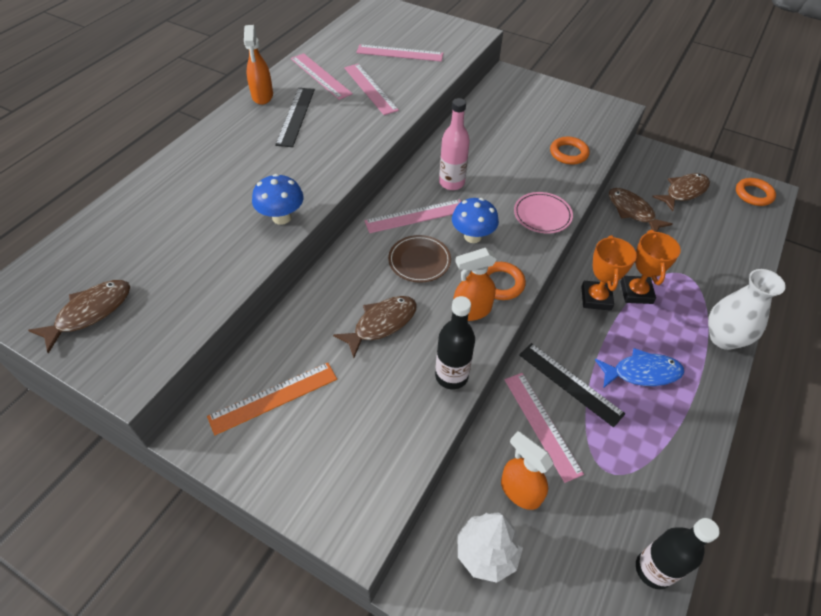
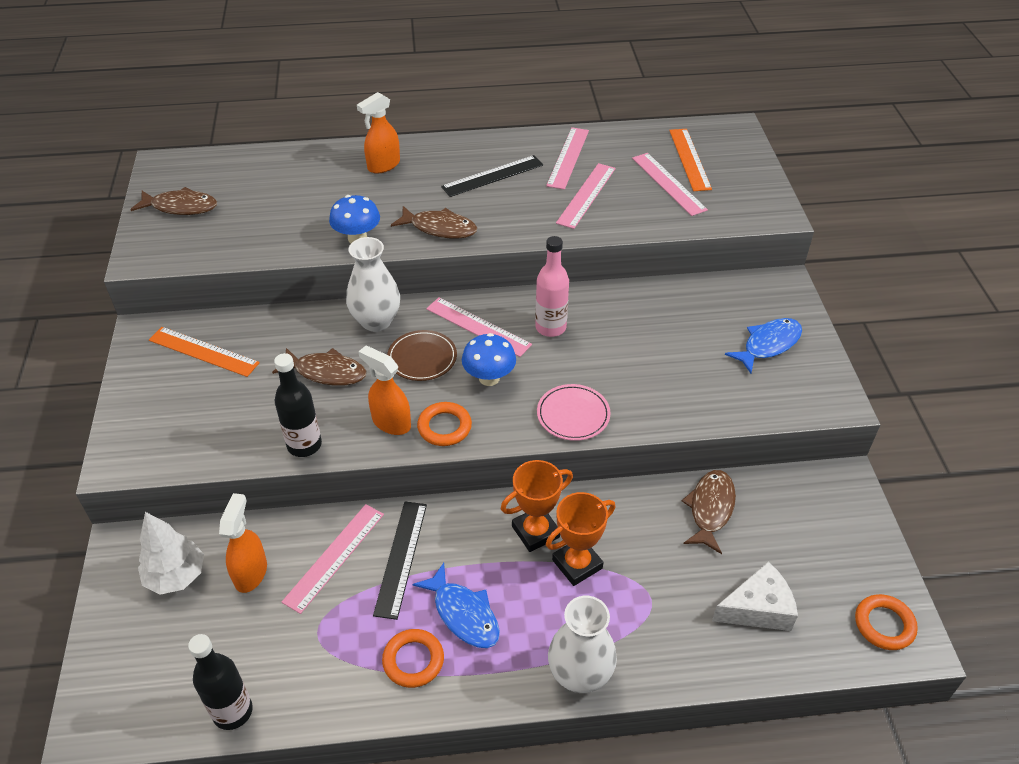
camera: 55 degrees right, 5 degrees down
orange spray bottle [244,25,273,105] -> orange spray bottle moved to [357,92,400,174]
orange ring [550,137,590,165] -> orange ring moved to [382,629,444,688]
brown fish [652,173,710,211] -> brown fish moved to [391,206,477,239]
none -> white vase [346,237,400,332]
none -> orange ruler [669,129,712,191]
none -> white cheese [712,561,798,631]
none -> blue fish [725,318,802,374]

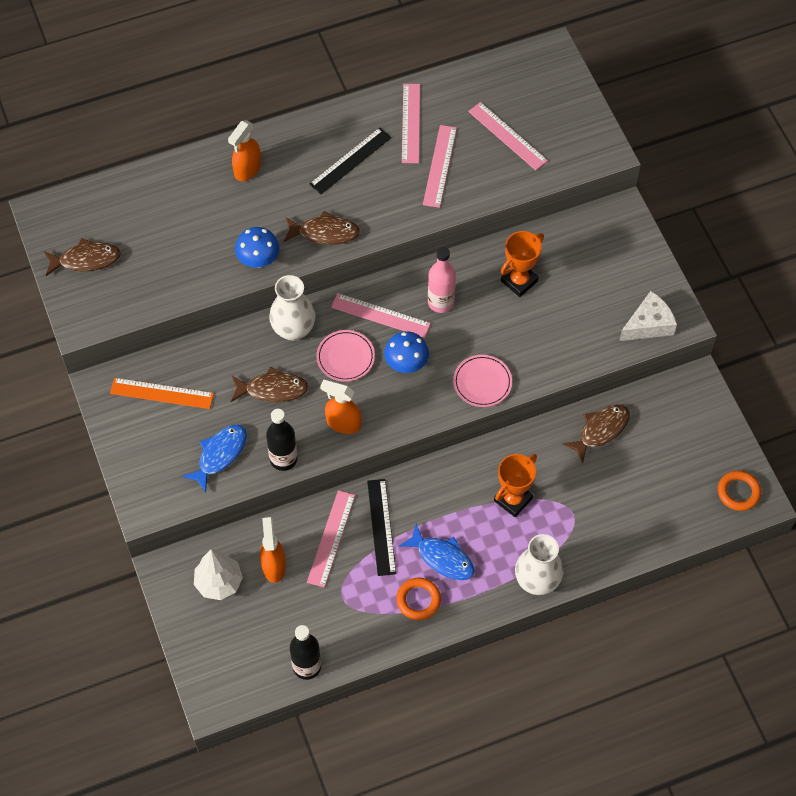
camera: 15 degrees left, 15 degrees up
brown plate [387,330,457,381] -> pink plate [316,330,375,382]
orange ring [417,402,472,446] -> none
orange trophy [501,460,573,552] -> orange trophy moved to [501,231,544,297]
orange ruler [669,129,712,191] -> none
brown fish [682,470,736,554] -> brown fish turned 45 degrees clockwise [562,404,630,463]
white cheese [712,561,798,631] -> white cheese moved to [619,291,677,341]
blue fish [725,318,802,374] -> blue fish moved to [182,424,247,493]

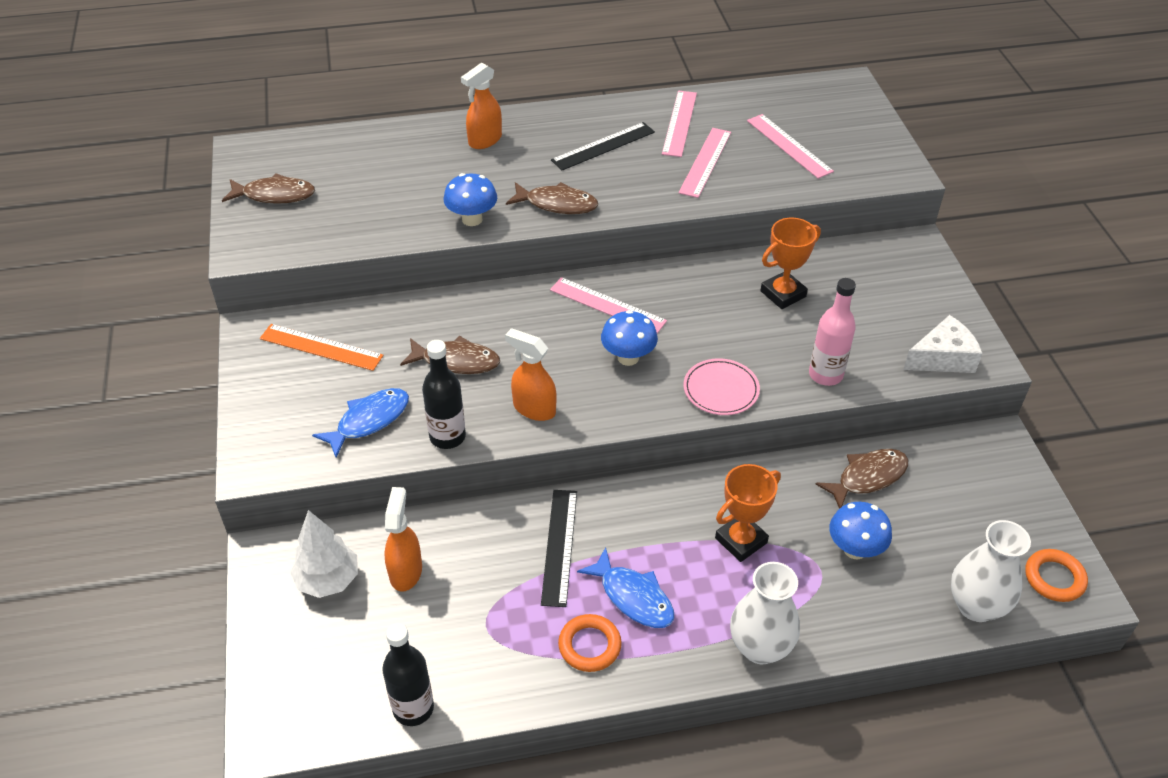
camera: 10 degrees right, 15 degrees down
white vase [269,275,316,341] -> white vase moved to [951,520,1031,622]
pink ruler [307,490,355,588] -> none
pink plate [316,330,375,382] -> none
pink bottle [428,247,456,313] -> pink bottle moved to [809,278,856,386]
none -> blue mushroom [829,502,892,559]

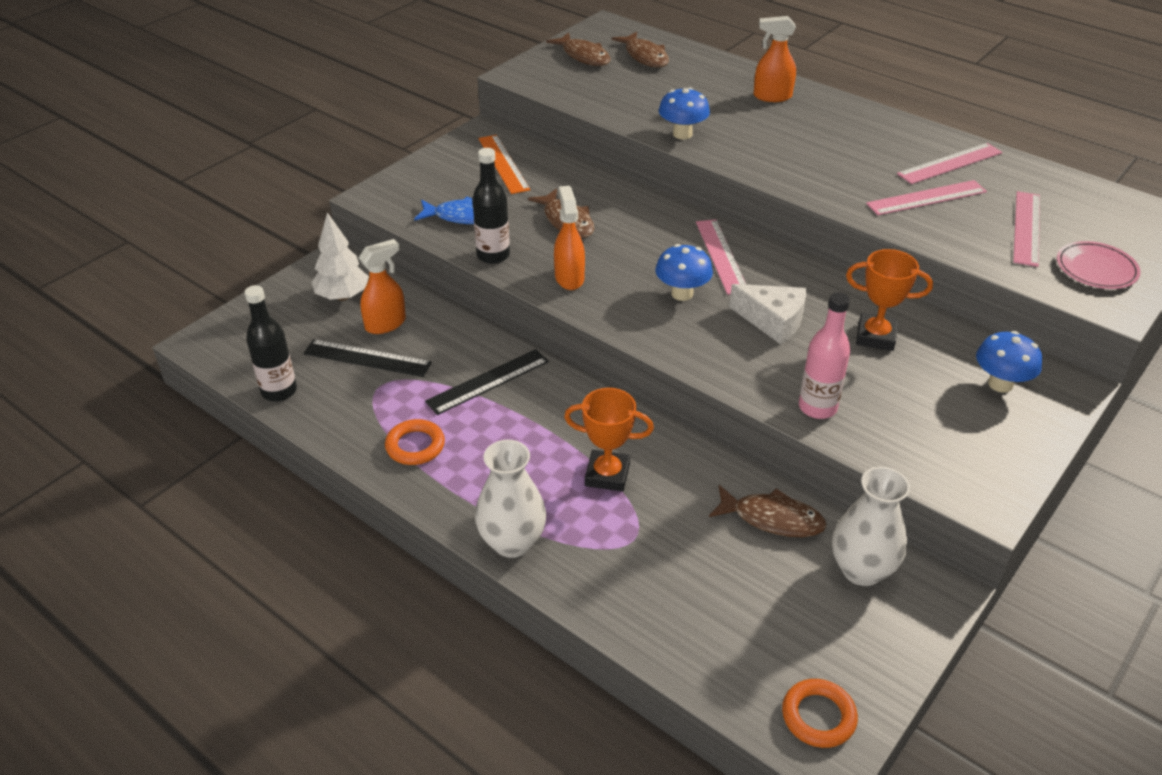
camera: 50 degrees right, 5 degrees down
brown fish [506,182,598,214] -> brown fish moved to [612,32,669,68]
black ruler [551,122,655,171] -> black ruler moved to [303,339,432,377]
blue fish [577,547,674,628] -> none
pink plate [684,358,760,415] -> pink plate moved to [1057,241,1141,289]
blue mushroom [829,502,892,559] -> blue mushroom moved to [976,331,1042,393]
white cheese [903,315,983,373] -> white cheese moved to [729,284,806,345]
white vase [951,520,1031,622] -> white vase moved to [832,467,910,586]

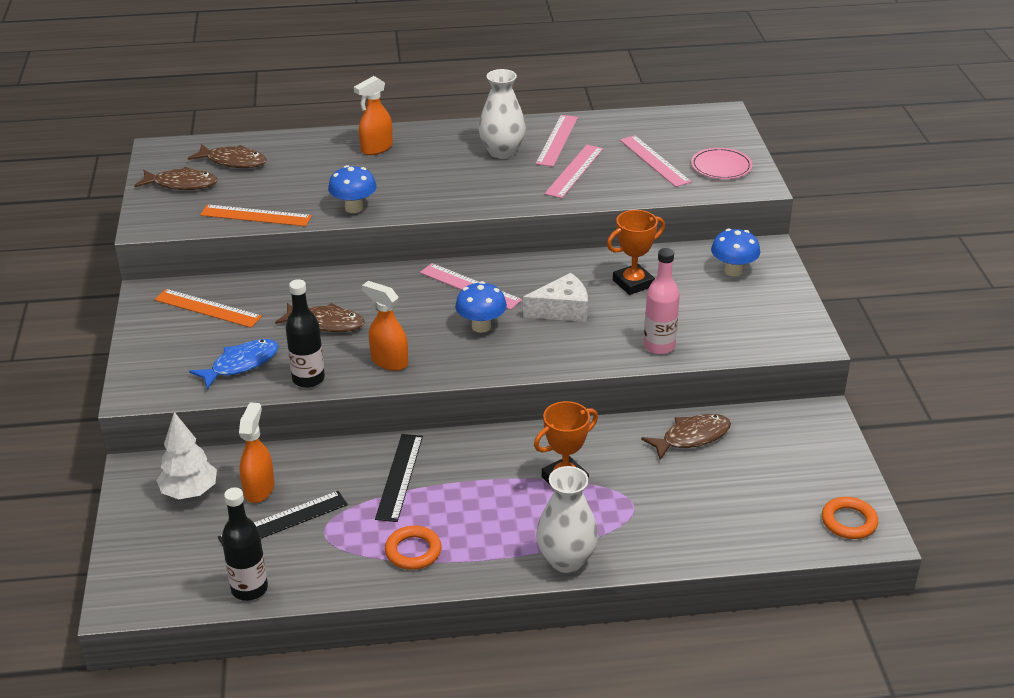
camera: 45 degrees left, 5 degrees down
white vase [832,467,910,586] -> white vase moved to [478,69,526,159]
none -> orange ruler [200,205,312,226]

